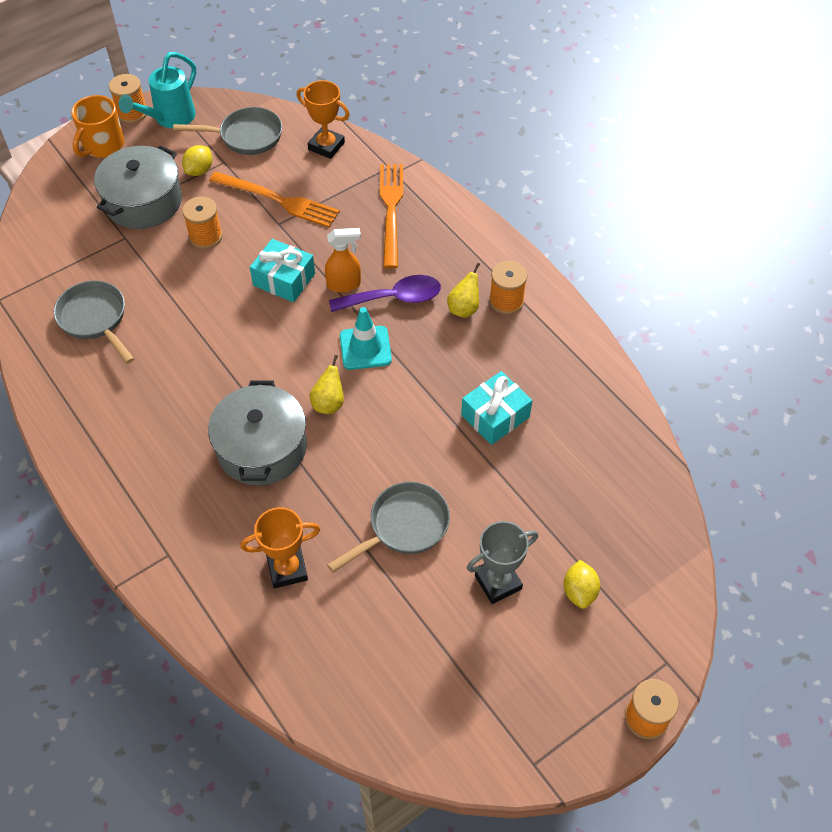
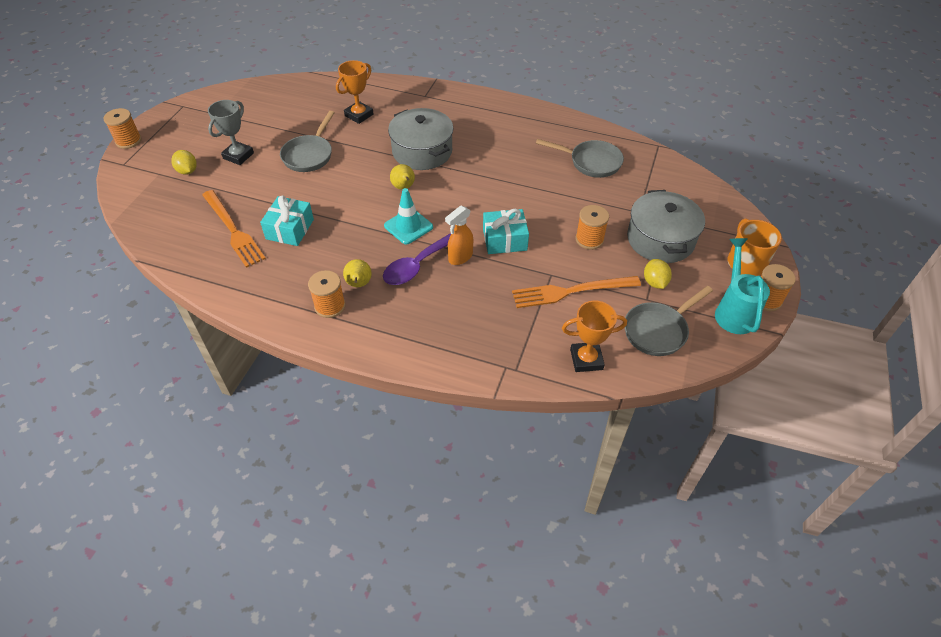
camera: 145 degrees right, 5 degrees down
orange fork [380,164,403,269] -> orange fork moved to [202,190,266,268]

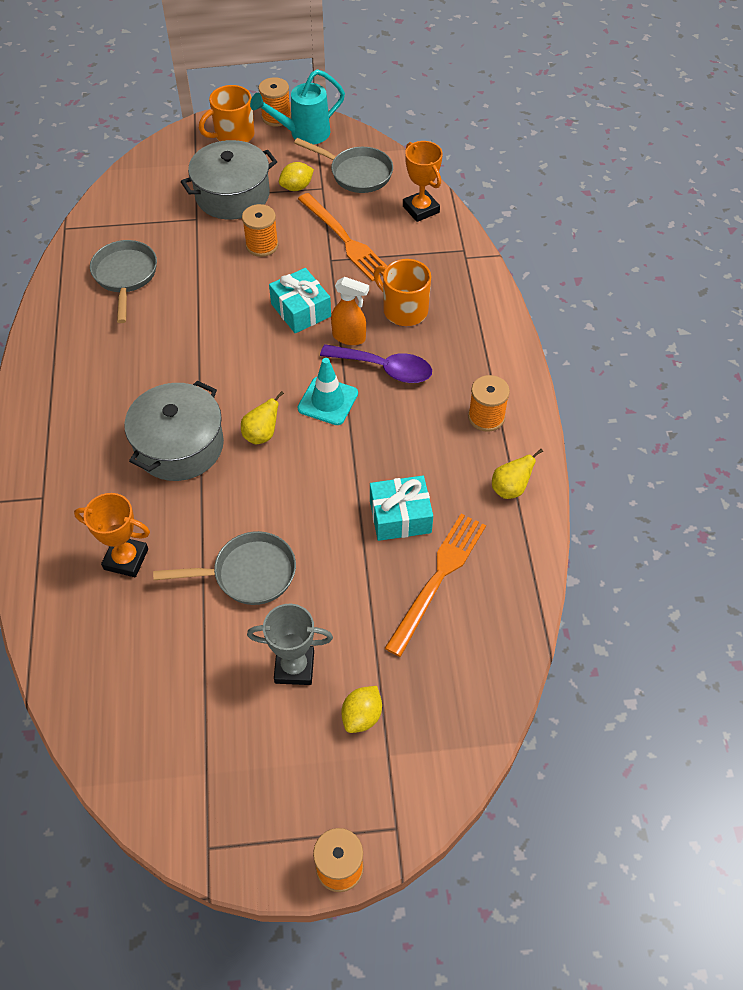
camera: 115 degrees left, 5 degrees up
yellow pear [343,259,372,287] -> yellow pear moved to [492,449,543,499]
none -> orange mug [373,259,431,326]

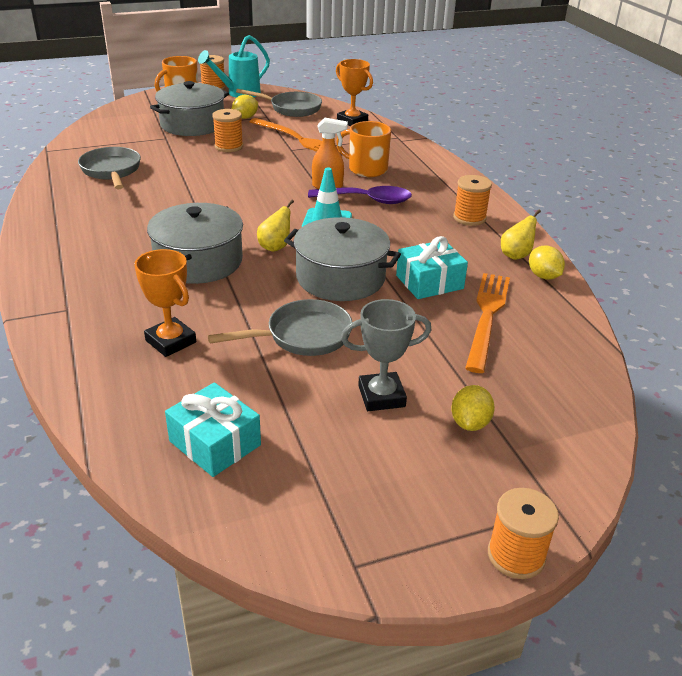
camera: 15 degrees left, 20 degrees down
orange trophy [74,493,150,577] -> orange trophy turned 45 degrees clockwise [134,249,196,357]
turquoise gift [269,268,331,333] -> turquoise gift moved to [165,382,261,477]
none -> grey pot [284,217,401,301]
none -> yellow lemon [529,246,565,280]

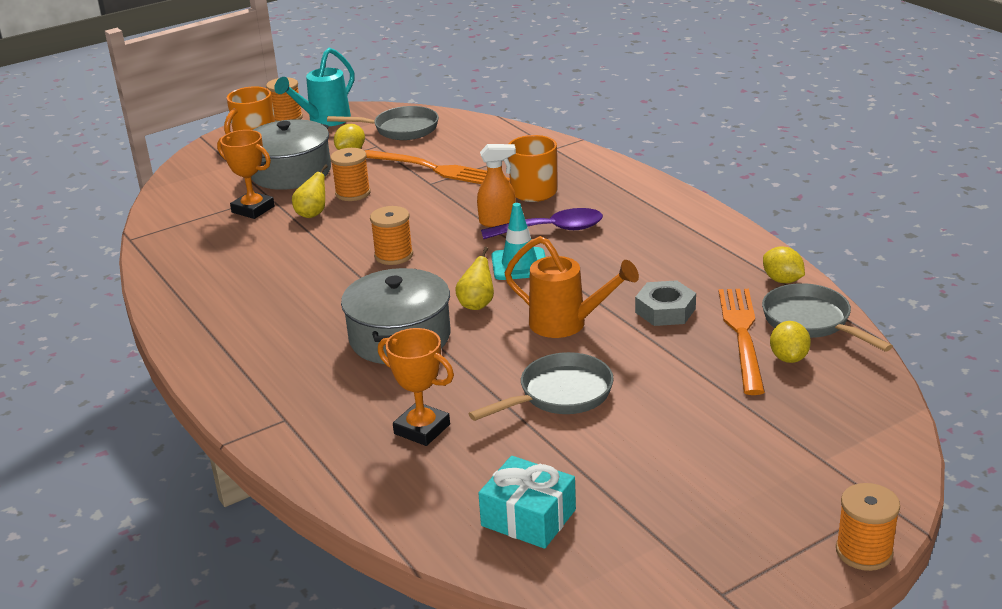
camera: 10 degrees left, 5 degrees down
grey pan [78,147,141,189] -> grey pan moved to [762,283,893,352]
grey pot [284,217,401,301] -> orange watering can [505,236,639,338]
orange trophy [336,59,373,126] -> orange trophy moved to [217,130,275,219]
grey trophy [341,299,431,411] -> none
turquoise gift [396,236,468,299] -> grey nut [635,280,696,326]
yellow lemon [451,385,495,431] -> yellow lemon moved to [770,321,811,363]
orange spool [453,175,492,226] -> orange spool moved to [370,206,413,265]
yellow pear [501,209,541,260] -> yellow pear moved to [292,164,328,218]

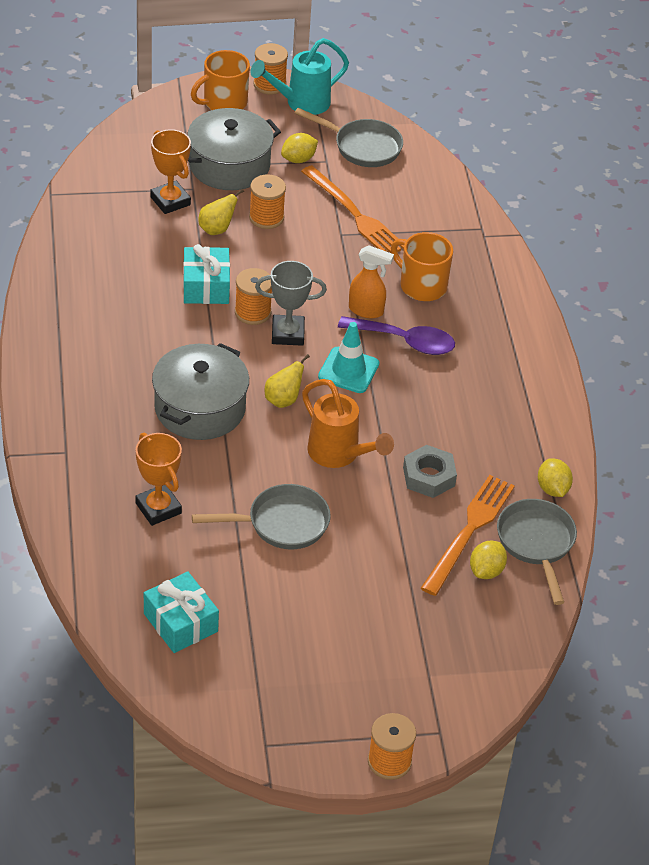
camera: 20 degrees right, 15 degrees up
none -> turquoise gift [183,244,230,304]
none -> grey trophy [255,261,327,346]

